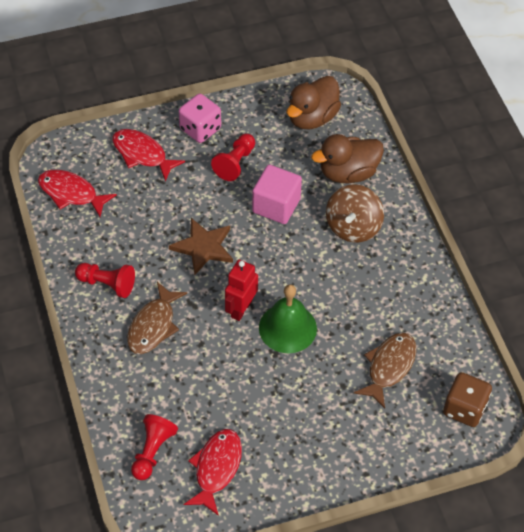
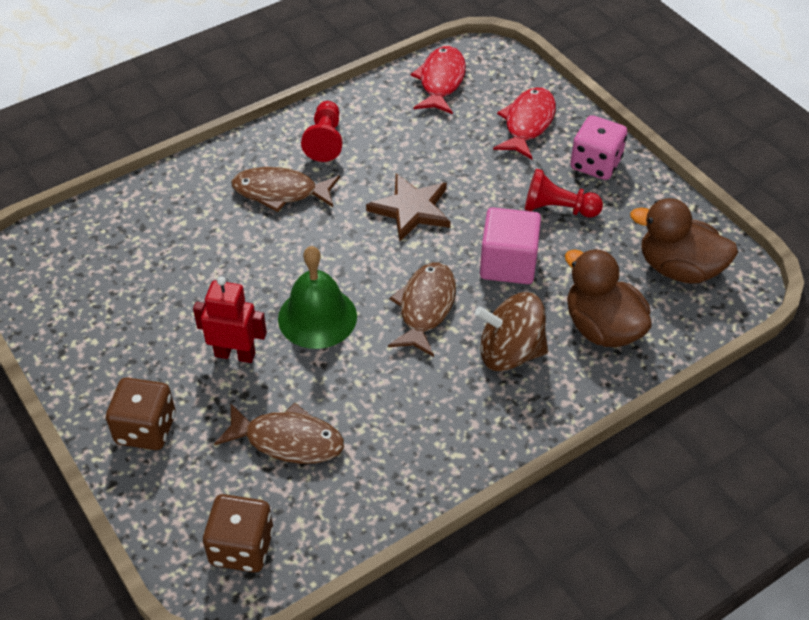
camera: 75 degrees right, 5 degrees down
red pawn [131,414,178,480] -> none
red fish [184,429,242,516] -> none
red robot [225,260,258,321] -> red robot moved to [193,276,267,363]
none -> brown dice [106,377,175,450]
none -> brown fish [388,262,456,357]

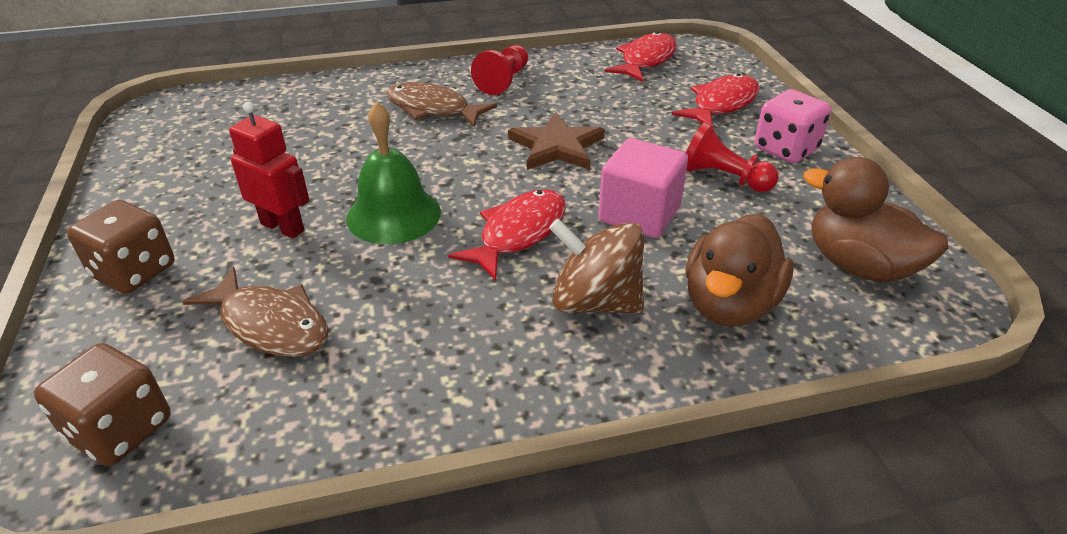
camera: 20 degrees right, 10 degrees down
brown fish [388,262,456,357] -> red fish [448,189,566,280]
brown duck [565,249,652,348] -> brown duck turned 135 degrees counterclockwise [686,214,794,327]

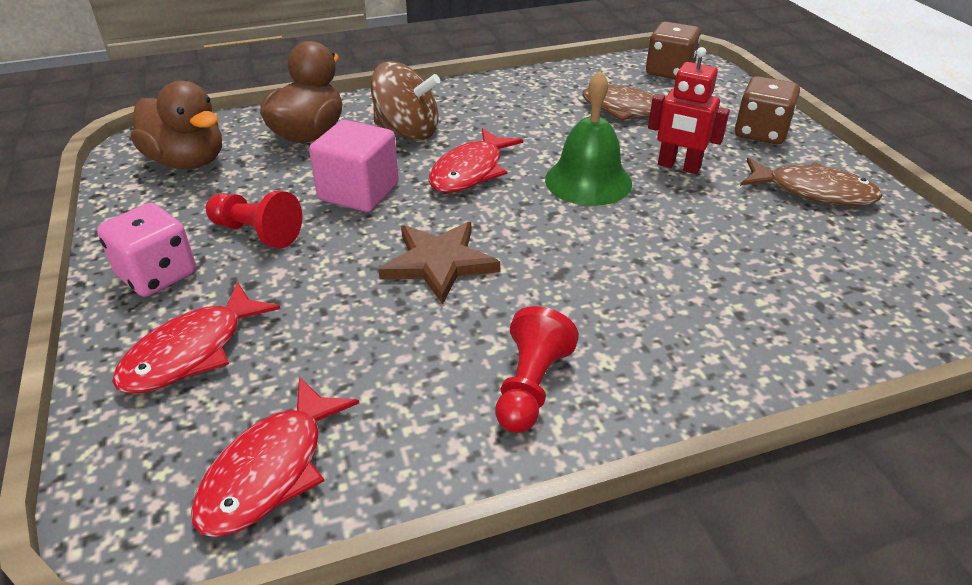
camera: 175 degrees right, 0 degrees up
brown fish [386,82,497,127] -> brown fish moved to [740,158,883,206]

